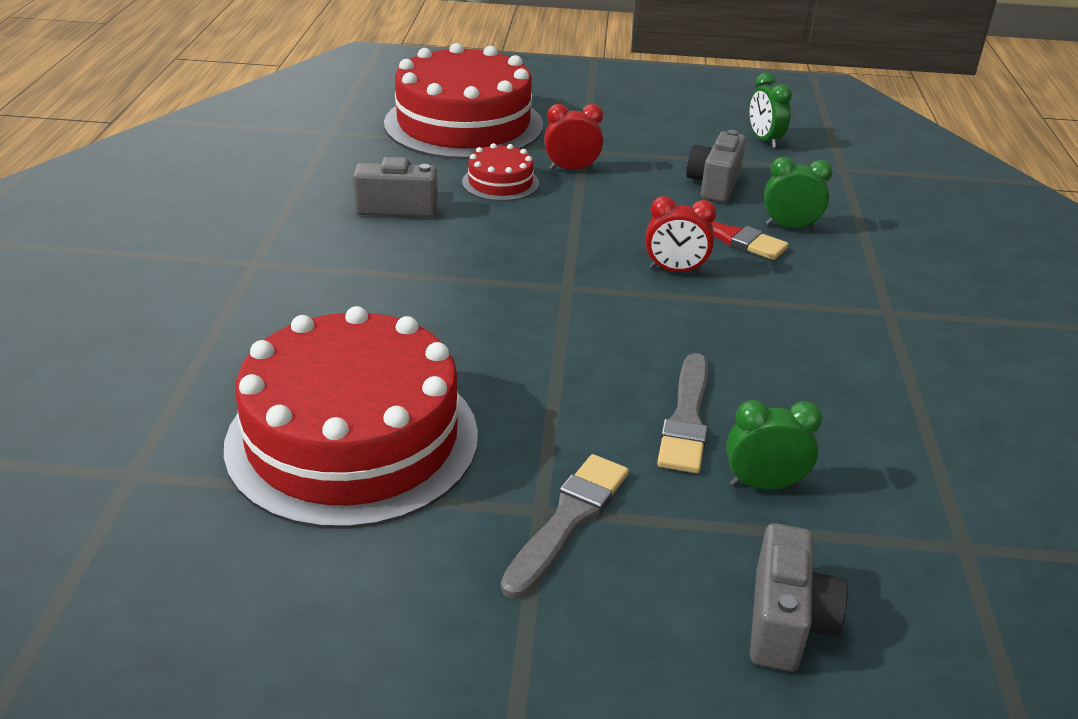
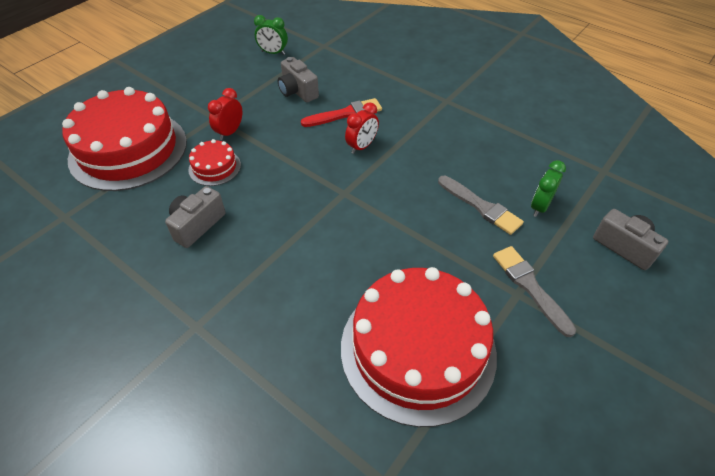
camera: 55 degrees left, 15 degrees up
green clock [764,157,833,229] -> none

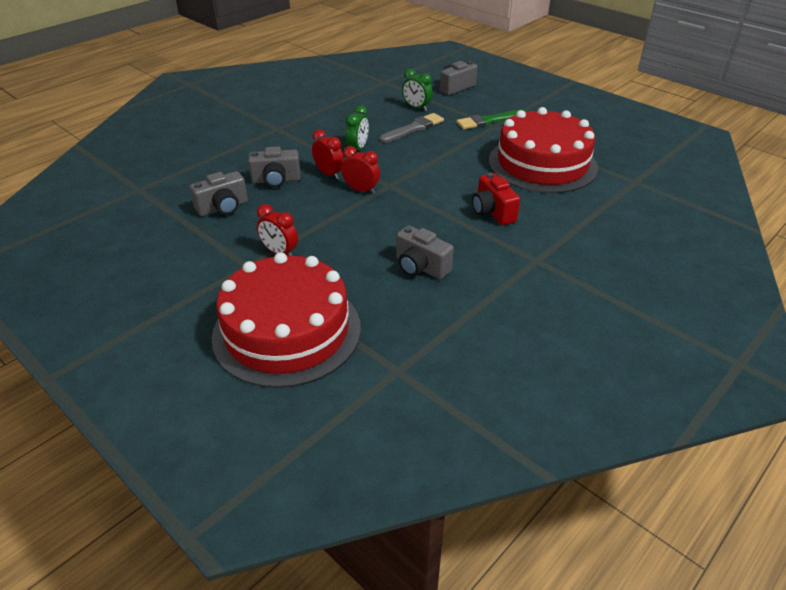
camera: 85 degrees left, 10 degrees down
red cake [188,139,241,186] -> none
green clock [254,15,288,55] -> green clock moved to [346,105,369,150]
red brush [301,98,382,127] -> grey camera [248,146,300,188]
grey brush [493,246,576,337] -> green brush [456,110,526,130]
none -> red clock [342,146,380,194]
none -> red camera [472,173,520,225]

